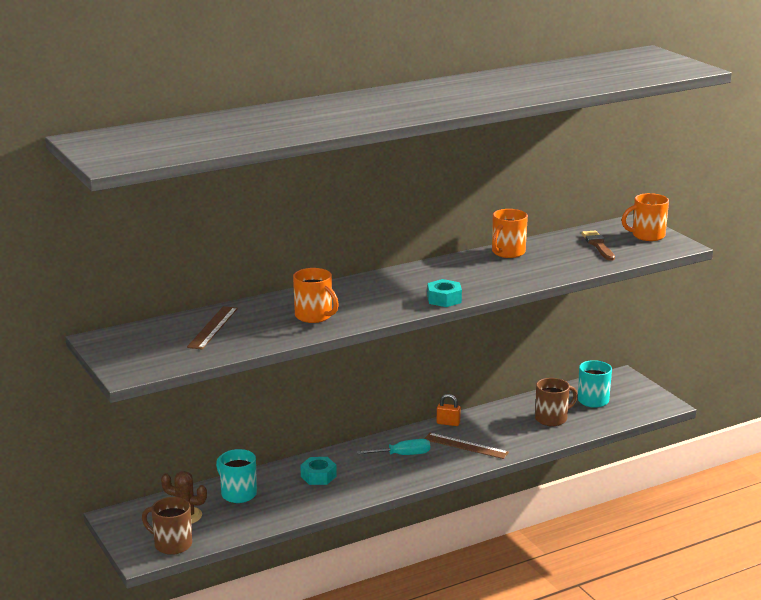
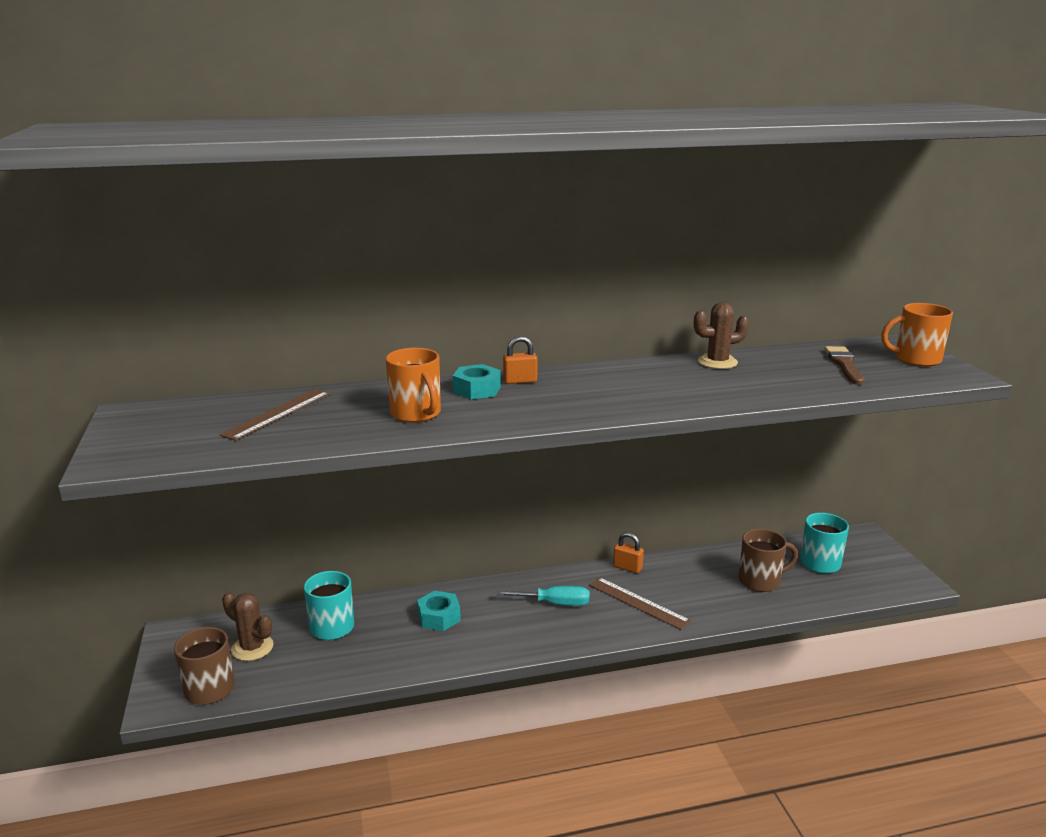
camera: 15 degrees right, 0 degrees up
turquoise nut [427,279,462,307] -> turquoise nut moved to [453,364,501,400]
orange mug [492,209,528,258] -> brown cactus [694,302,749,369]
none -> orange padlock [503,336,538,384]

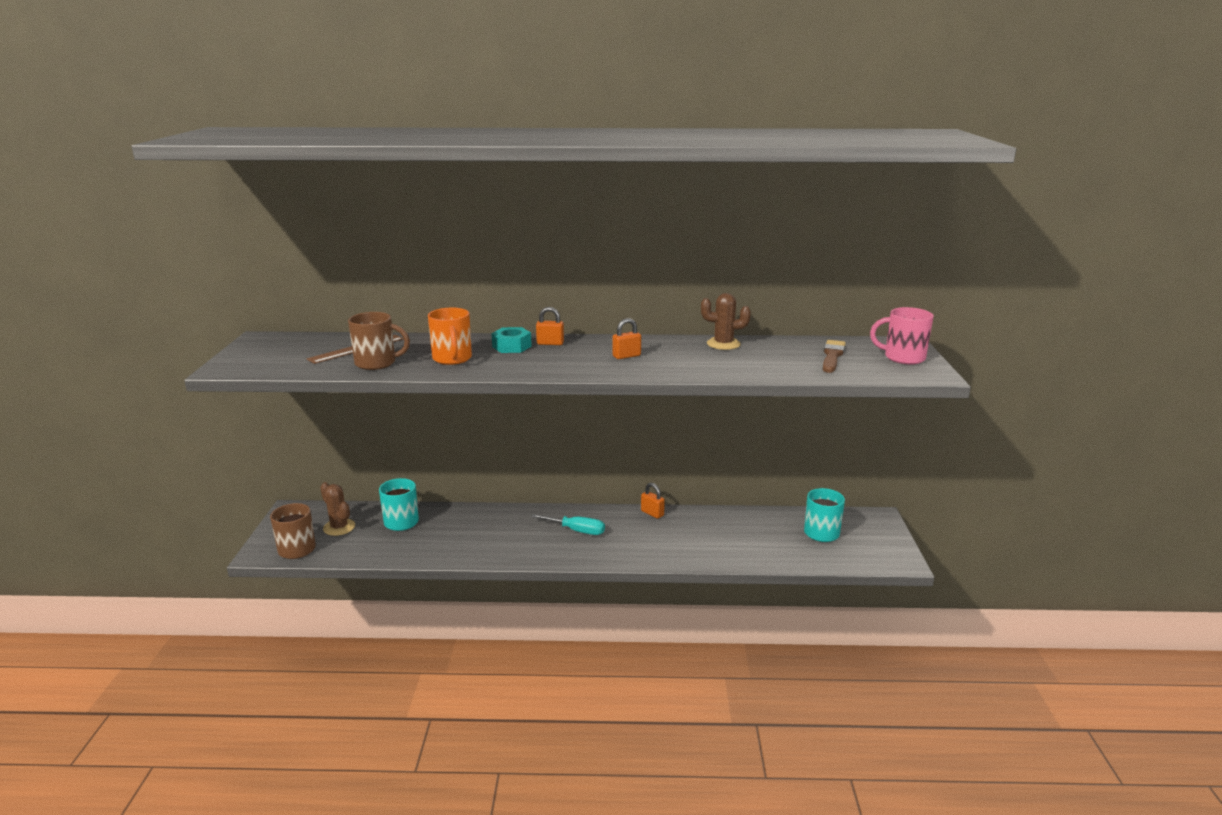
camera: 15 degrees right, 0 degrees up
turquoise nut [417,591,461,631] -> none
brown ruler [589,577,691,630] -> none
brown mug [739,529,798,592] -> brown mug moved to [348,312,410,370]
orange mug [881,303,953,367] -> pink mug [870,307,934,364]
none -> orange padlock [613,318,641,359]

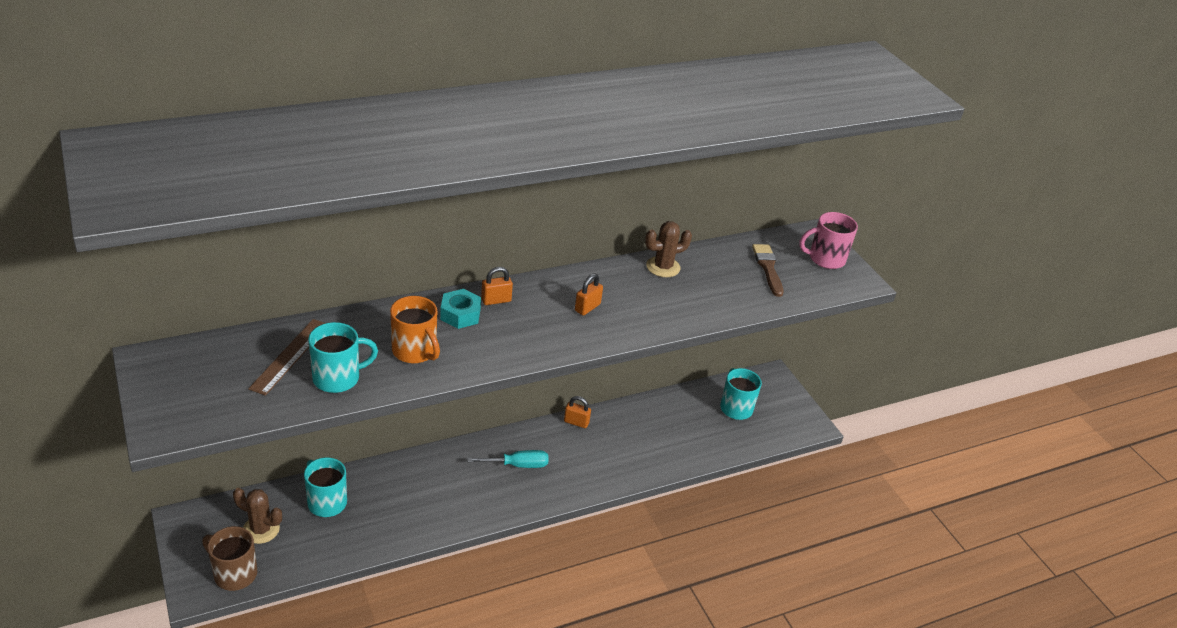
camera: 30 degrees left, 15 degrees up
brown mug [348,312,410,370] -> turquoise mug [308,322,378,393]

